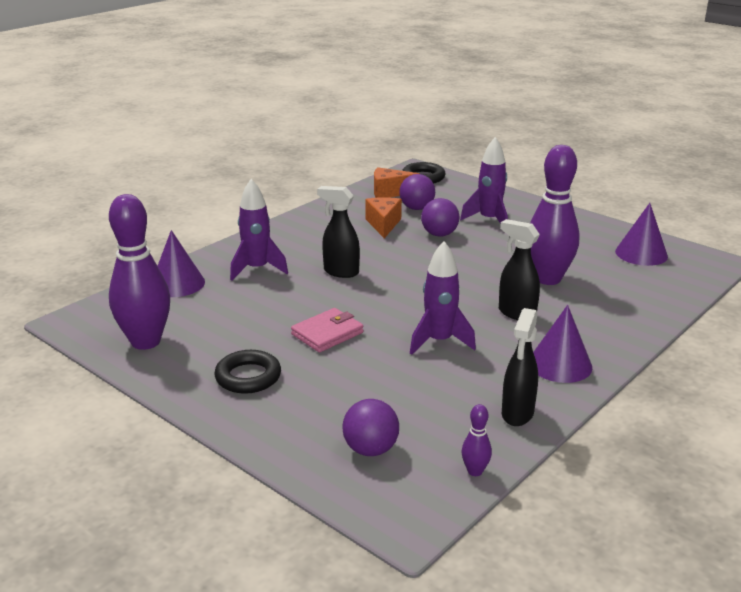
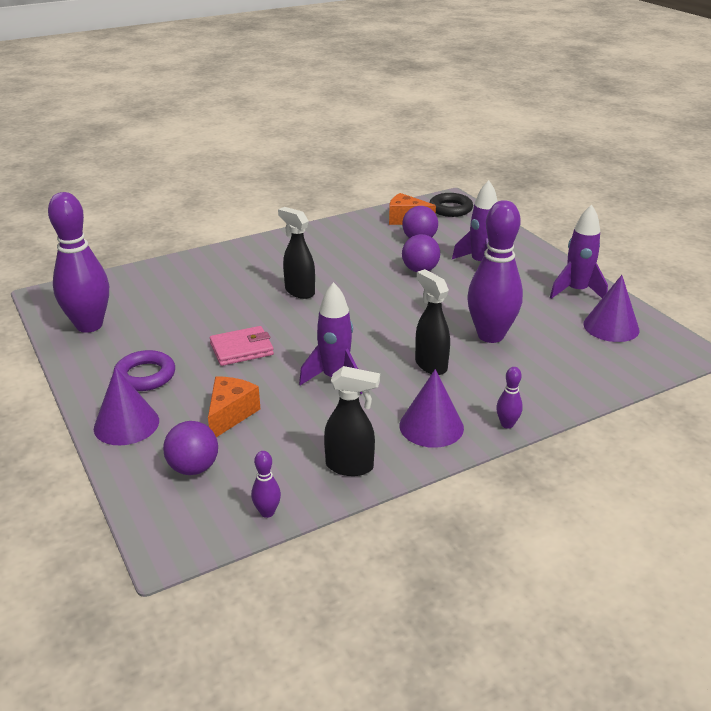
camera: 20 degrees right, 5 degrees up
purple cone [158,230,205,297] -> purple cone moved to [94,367,159,445]
black ring [214,350,281,394] -> purple ring [113,350,175,391]
purple rocket [230,179,288,281] -> purple rocket moved to [550,205,608,299]
orange cheese [365,197,402,238] -> orange cheese moved to [208,376,260,437]
black spray bottle [502,308,538,426] -> black spray bottle turned 120 degrees counterclockwise [324,366,380,476]
none -> purple bowling pin [496,367,523,429]

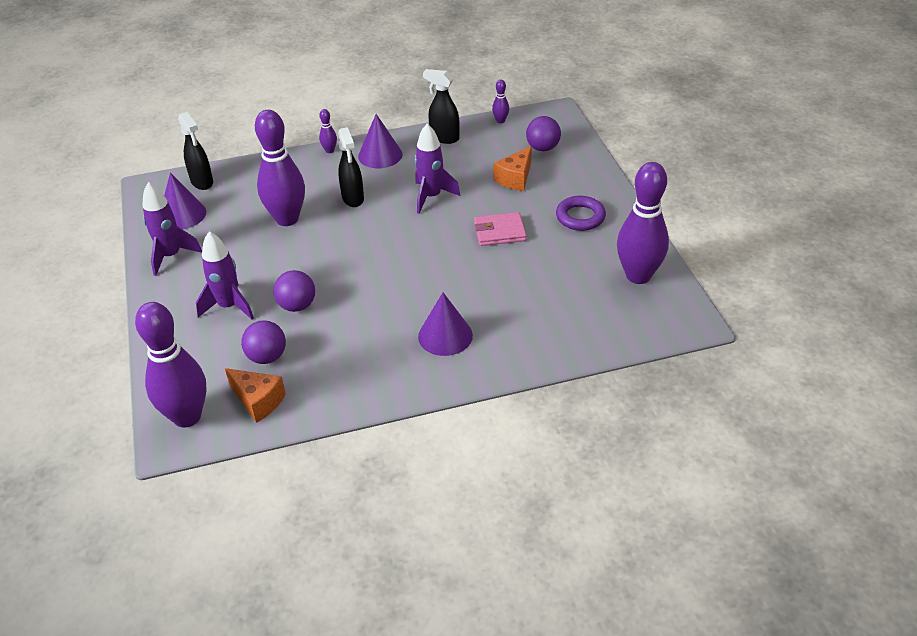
camera: 165 degrees left, 10 degrees up
purple cone [94,367,159,445] -> purple cone moved to [418,293,473,356]
black spray bottle [278,207,315,299] -> black spray bottle moved to [178,112,213,190]
black ring [429,193,473,217] -> purple bowling pin [135,302,206,428]

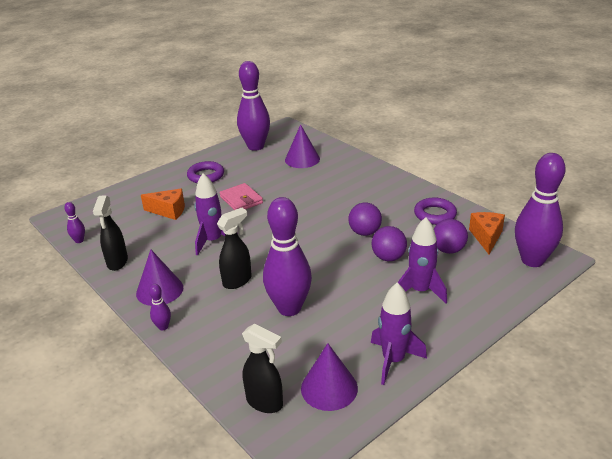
camera: 115 degrees left, 10 degrees down
black spray bottle [178,112,213,190] -> black spray bottle turned 90 degrees clockwise [242,323,283,413]
purple cone [418,293,473,356] -> purple cone moved to [285,124,320,168]
purple ball [526,116,561,151] -> purple ball moved to [348,203,382,236]
none -> purple ring [414,197,457,225]

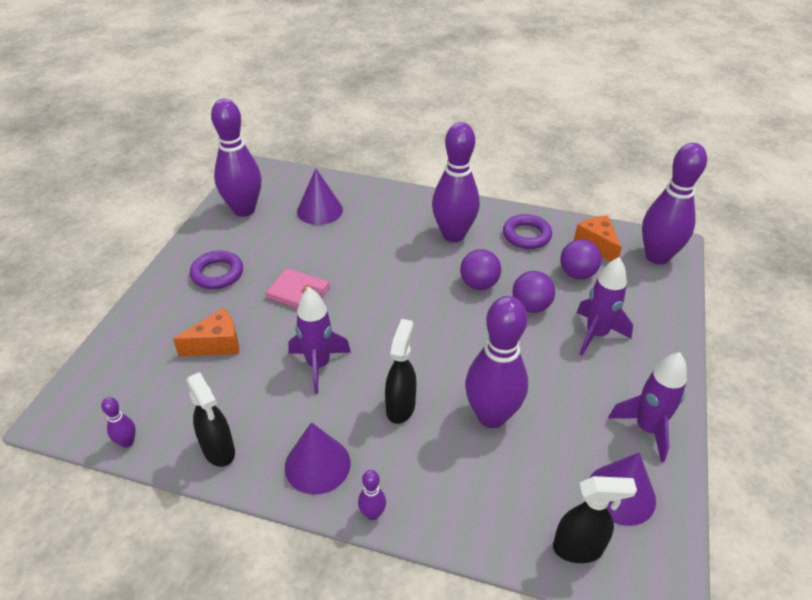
camera: 35 degrees left, 10 degrees up
none -> purple bowling pin [432,122,480,242]

